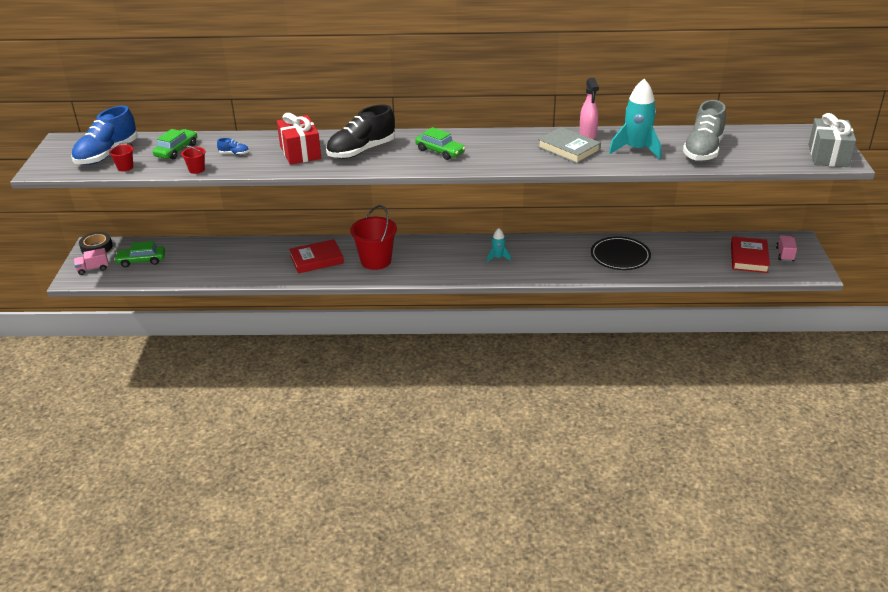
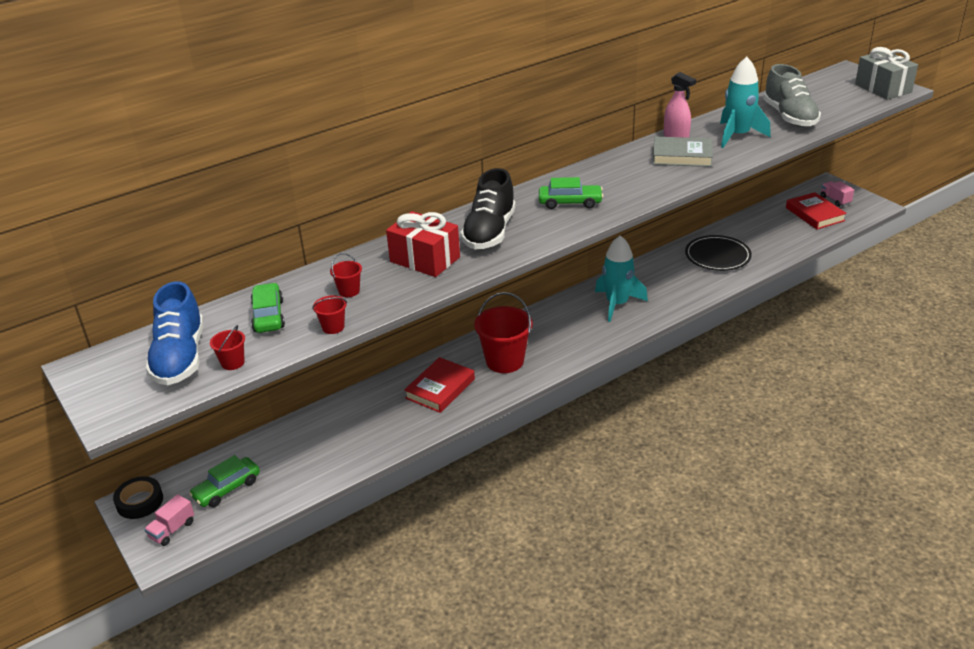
camera: 35 degrees left, 0 degrees up
blue shoe [217,138,249,155] -> red bucket [330,253,362,297]
turquoise rocket [487,228,511,262] -> turquoise rocket [595,235,648,322], size x1.96

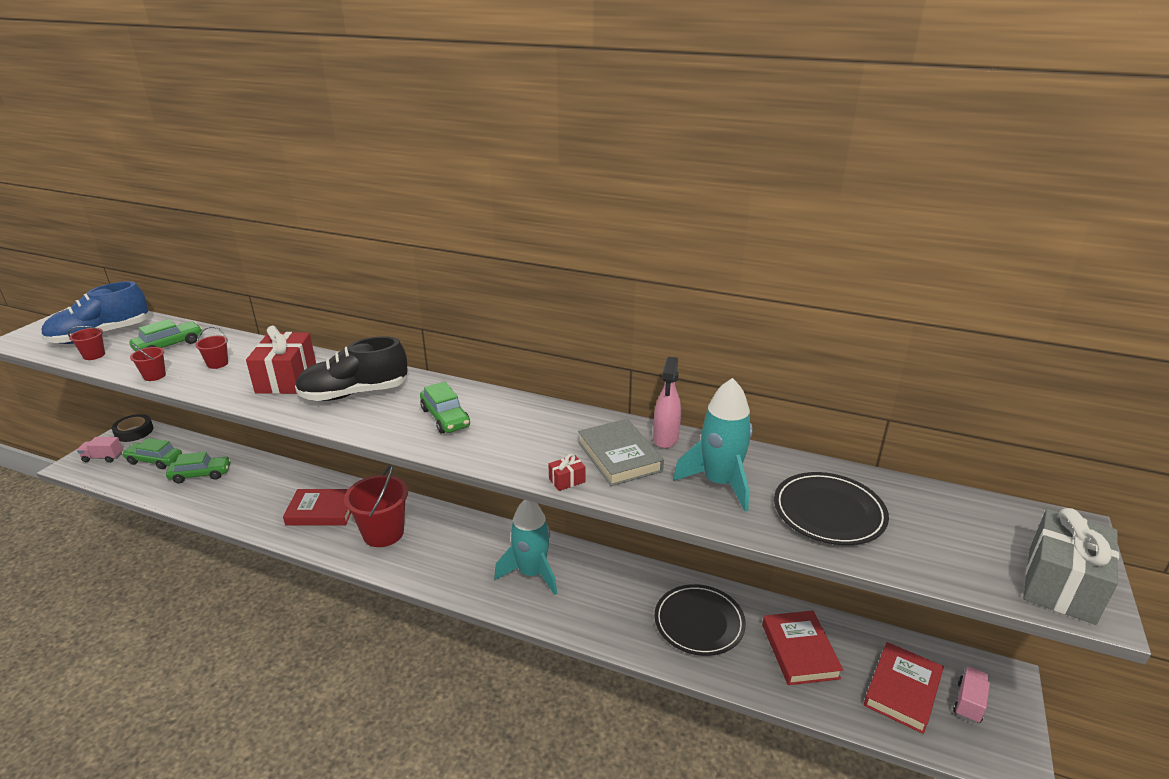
camera: 55 degrees right, 5 degrees down
grey shoe [763,64,821,127] -> black plate [774,472,889,545]
none -> green car [166,452,231,484]
none -> red gift [548,454,585,491]
none -> red book [762,611,843,685]

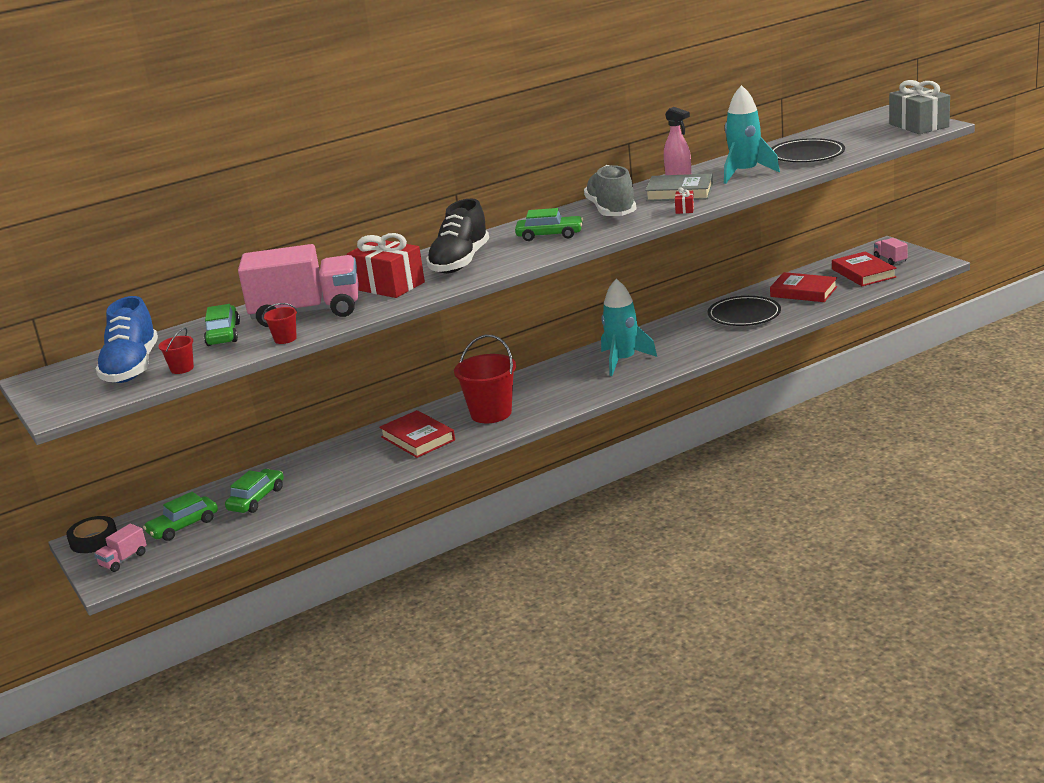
camera: 50 degrees left, 5 degrees down
red bucket [195,327,228,369] -> pink truck [238,244,359,327]
red book [283,489,351,526] -> red book turned 75 degrees counterclockwise [379,410,455,458]
none -> grey shoe [584,165,637,216]

